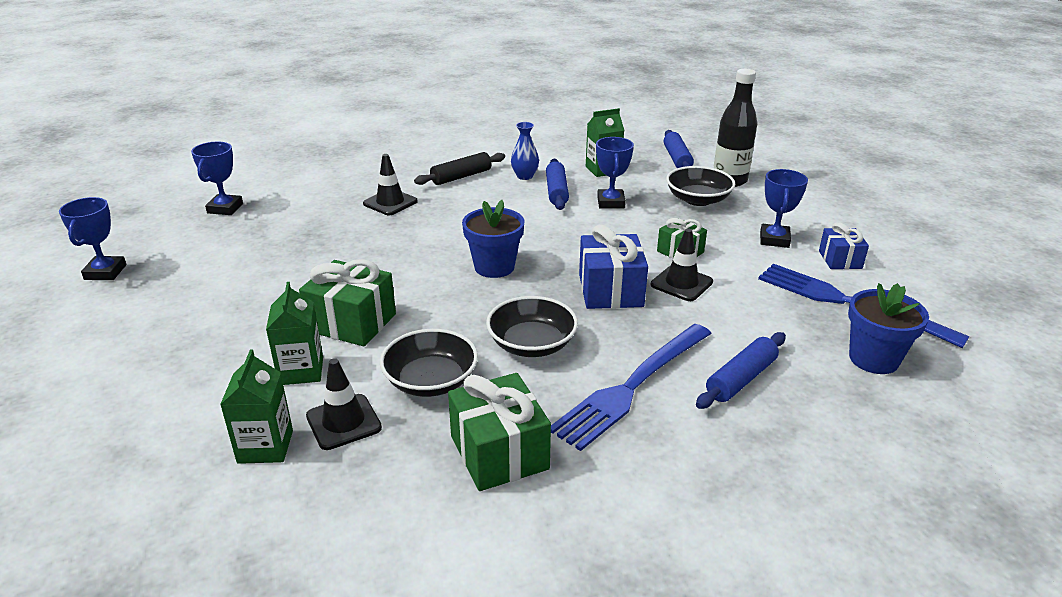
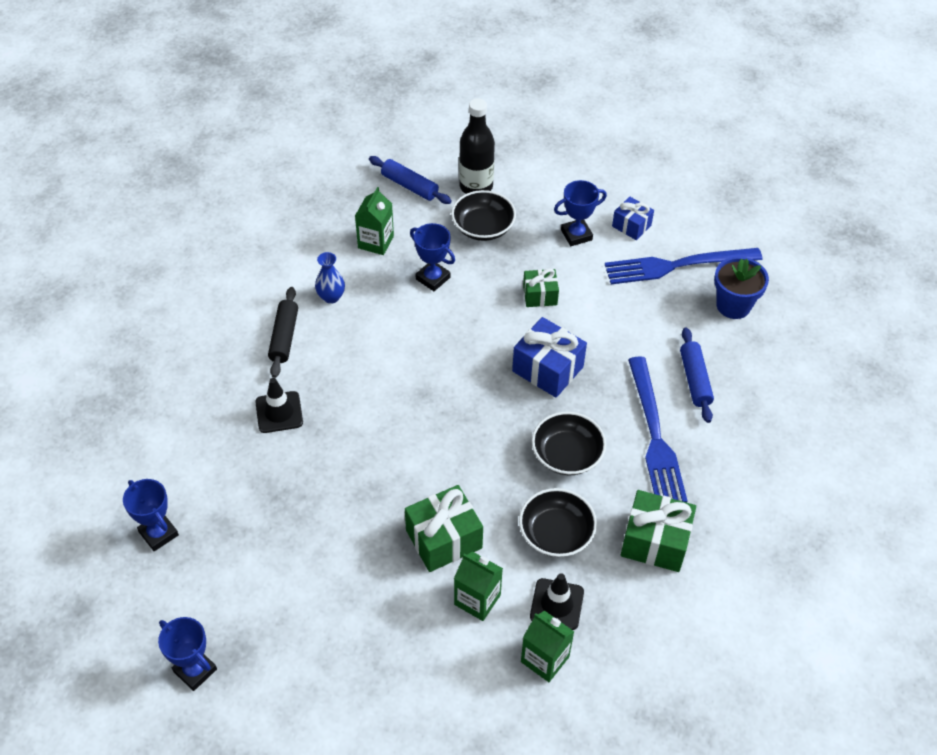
camera: 50 degrees left, 20 degrees up
blue flower pot [462,200,525,278] -> none
blue rolling pin [546,159,569,210] -> none
black traffic cone [650,229,713,301] -> none
blue trophy [760,169,808,248] -> blue trophy turned 75 degrees counterclockwise [554,180,607,246]

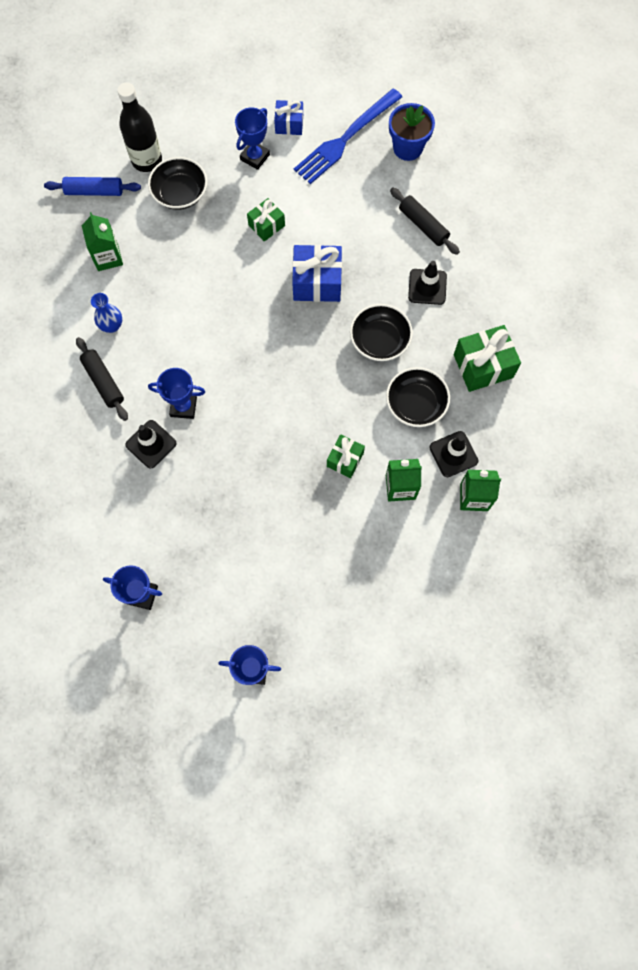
camera: 35 degrees left, 20 degrees up
green gift [405,485,483,572] -> green gift [327,434,365,478], size x0.61
blue trophy [410,223,455,291] -> blue trophy moved to [148,368,205,419]
blue fork [628,356,688,503] -> black traffic cone [408,261,447,305]
blue rolling pin [680,328,714,423] -> black rolling pin [390,187,460,255]

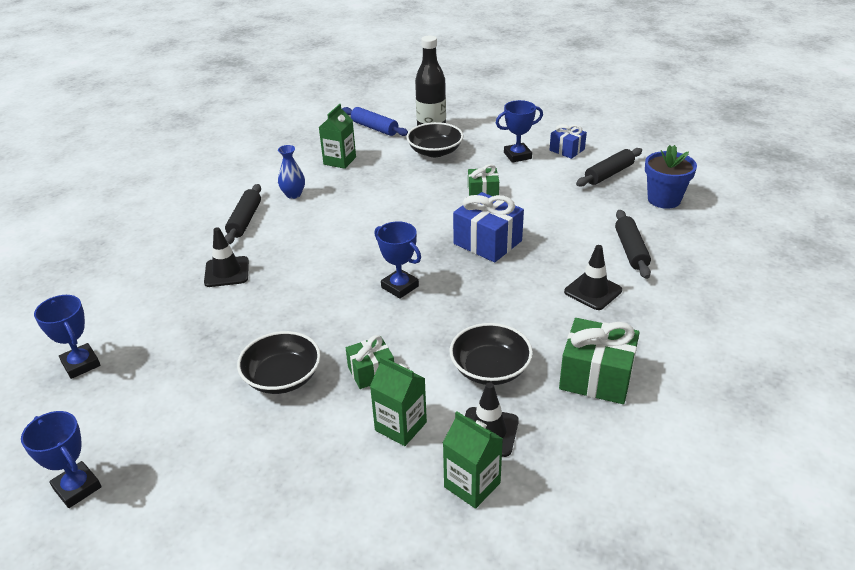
camera: 40 degrees right, 35 degrees down
blue trophy [148,368,205,419] -> blue trophy moved to [374,221,421,299]
blue fork [294,89,402,184] -> black rolling pin [576,148,642,187]
black bowl [350,304,413,361] -> black bowl moved to [237,331,321,394]

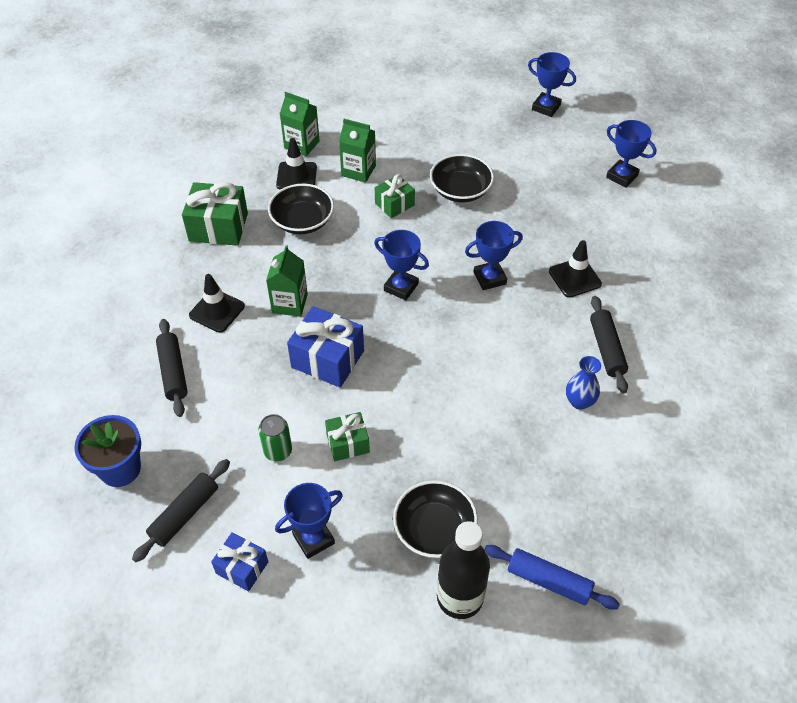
camera: 165 degrees right, 15 degrees up
green carton [319,104,356,169] -> green carton moved to [266,246,308,317]
none -> green can [258,414,292,462]
none -> blue trophy [465,221,523,290]

